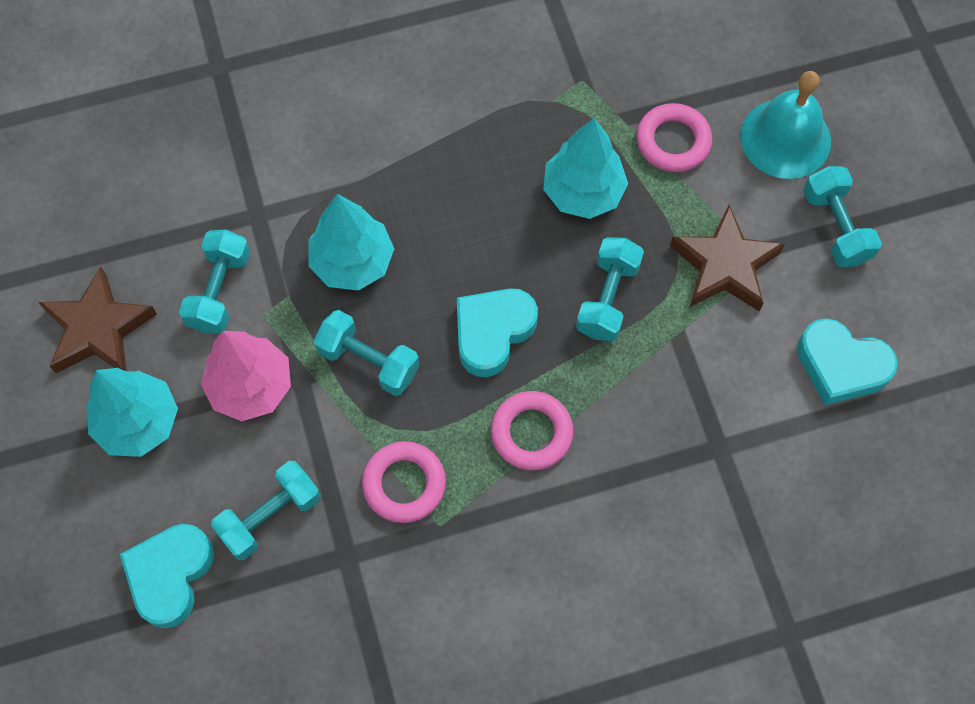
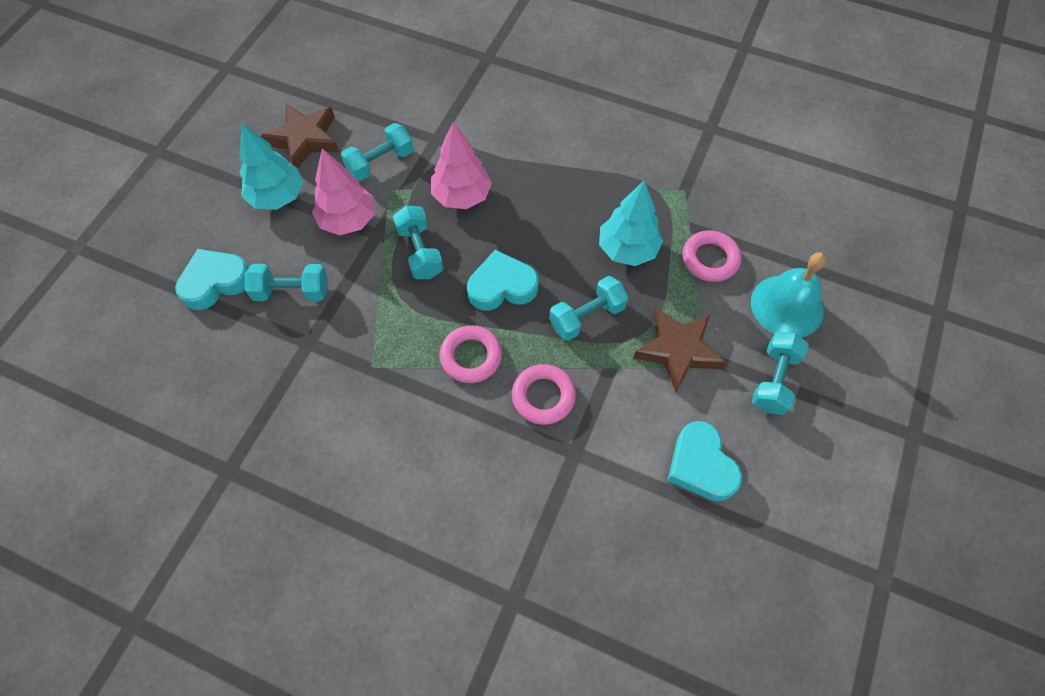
camera: 40 degrees right, 5 degrees down
turquoise tree [309,194,394,291] -> pink tree [431,122,492,209]
pink ring [362,441,446,523] -> pink ring moved to [512,364,576,425]

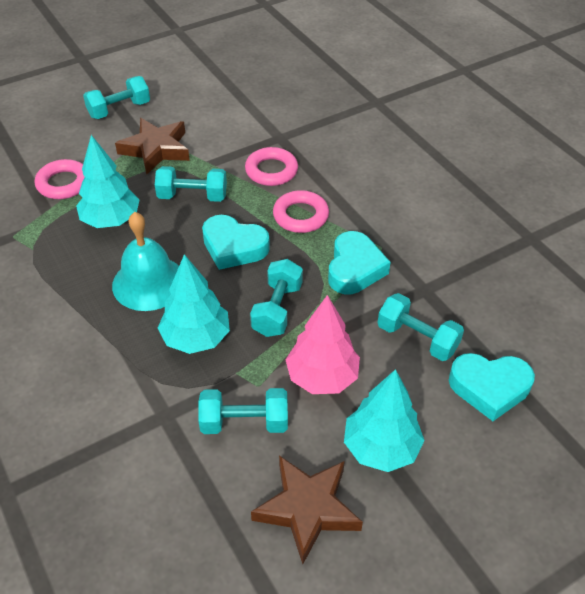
camera: 145 degrees left, 15 degrees down
pink tree [431,122,492,209] -> turquoise tree [158,254,230,354]
turquoise heart [668,421,742,501] -> turquoise heart moved to [328,231,391,294]
turquoise bell [751,252,827,338] -> turquoise bell moved to [112,212,179,311]

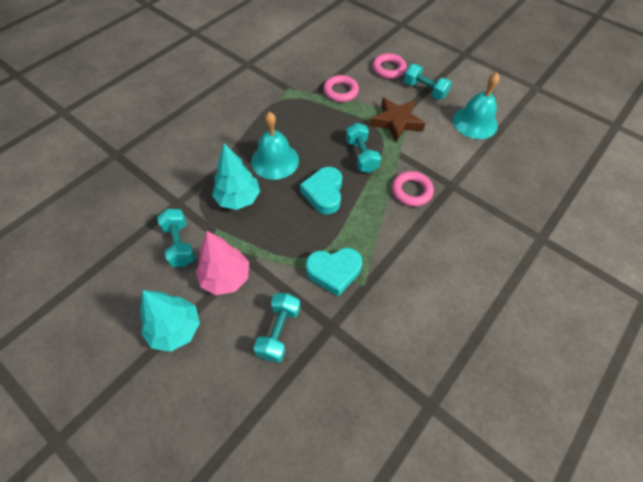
camera: 70 degrees right, 10 degrees up
turquoise tree [76,135,140,228] -> none
turquoise dumbbell [250,259,303,337] -> none
brown star [251,455,363,564] -> none
pink ring [273,190,329,233] -> pink ring moved to [372,53,407,79]
turquoise heart [449,353,535,421] -> none
none -> turquoise bell [453,73,499,139]

